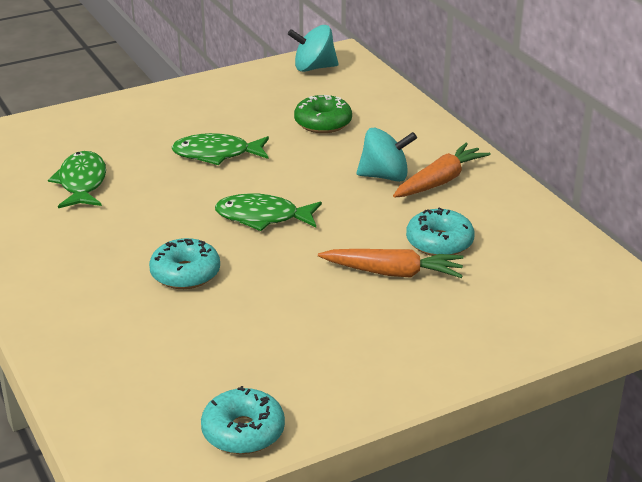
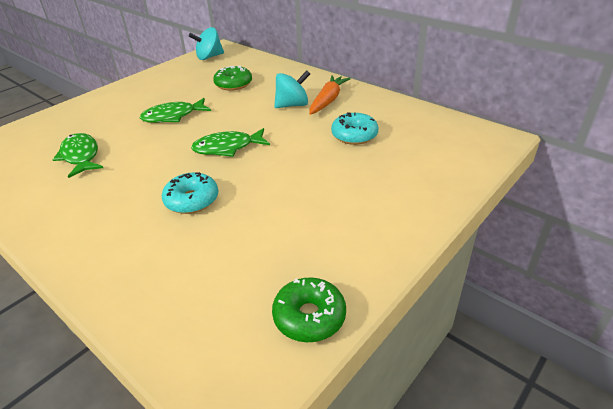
camera: 20 degrees left, 5 degrees up
turquoise donut [201,386,285,454] -> green donut [272,277,346,342]
orange carrot [318,249,464,278] -> none

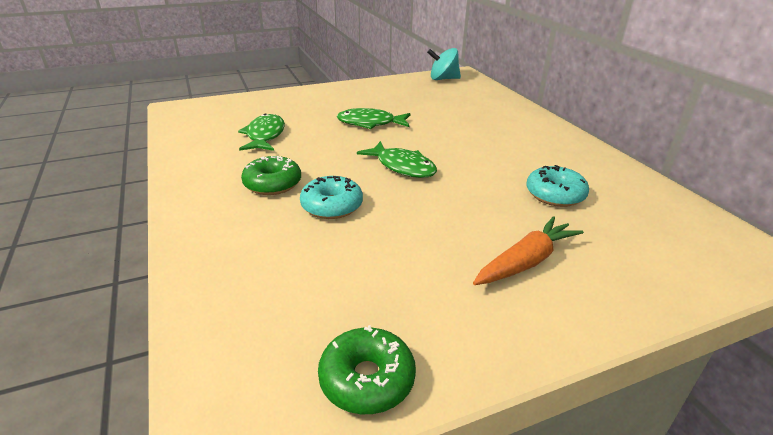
camera: 25 degrees right, 5 degrees down
green fish [191,128,270,157] -> green fish turned 150 degrees counterclockwise [357,141,437,178]
green donut [213,66,252,91] -> green donut moved to [241,156,301,195]
turquoise spinning top [274,71,310,108] -> none
orange carrot [309,75,351,115] -> orange carrot moved to [473,216,584,285]

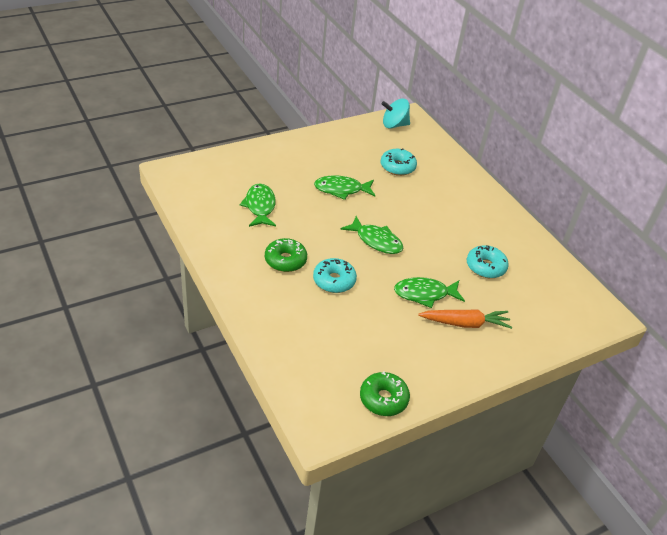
camera: 10 degrees left, 10 degrees up
orange carrot [473,216,584,285] -> orange carrot turned 45 degrees clockwise [418,309,512,329]
none -> turquoise donut [381,149,417,176]
none -> green fish [394,277,465,308]

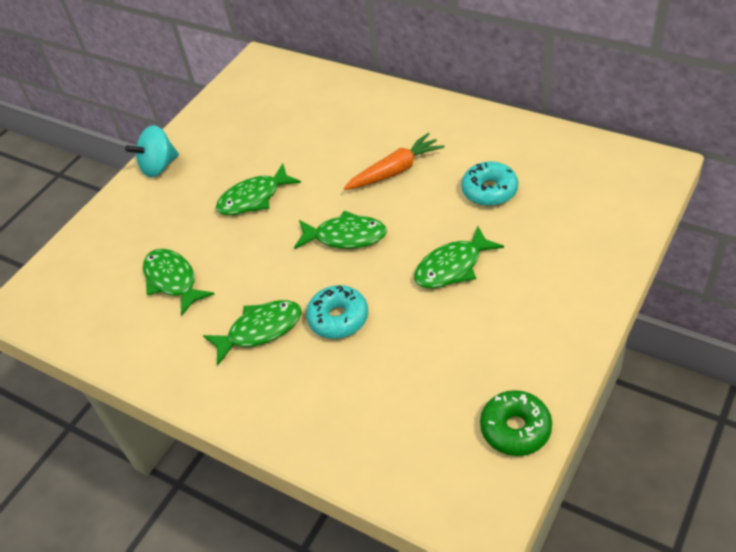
camera: 20 degrees left, 5 degrees up
green donut [265,238,307,272] -> green fish [203,300,302,365]
turquoise donut [381,149,417,176] -> none
turquoise spinning top [382,98,410,129] -> turquoise spinning top moved to [125,125,179,177]
orange carrot [418,309,512,329] -> orange carrot moved to [344,133,444,190]

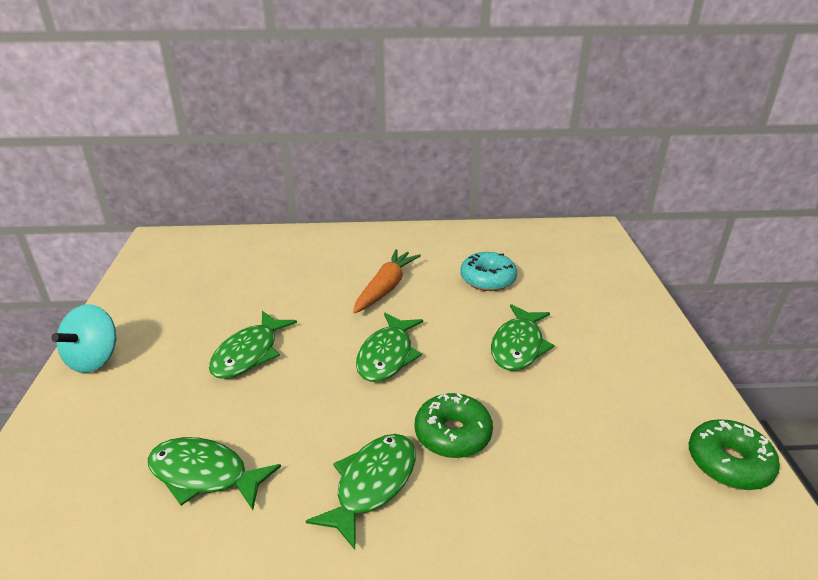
camera: 40 degrees left, 15 degrees down
green fish [294,210,387,249] -> green fish turned 135 degrees clockwise [356,313,423,382]
turquoise donut [306,285,368,339] -> green donut [415,393,493,458]

